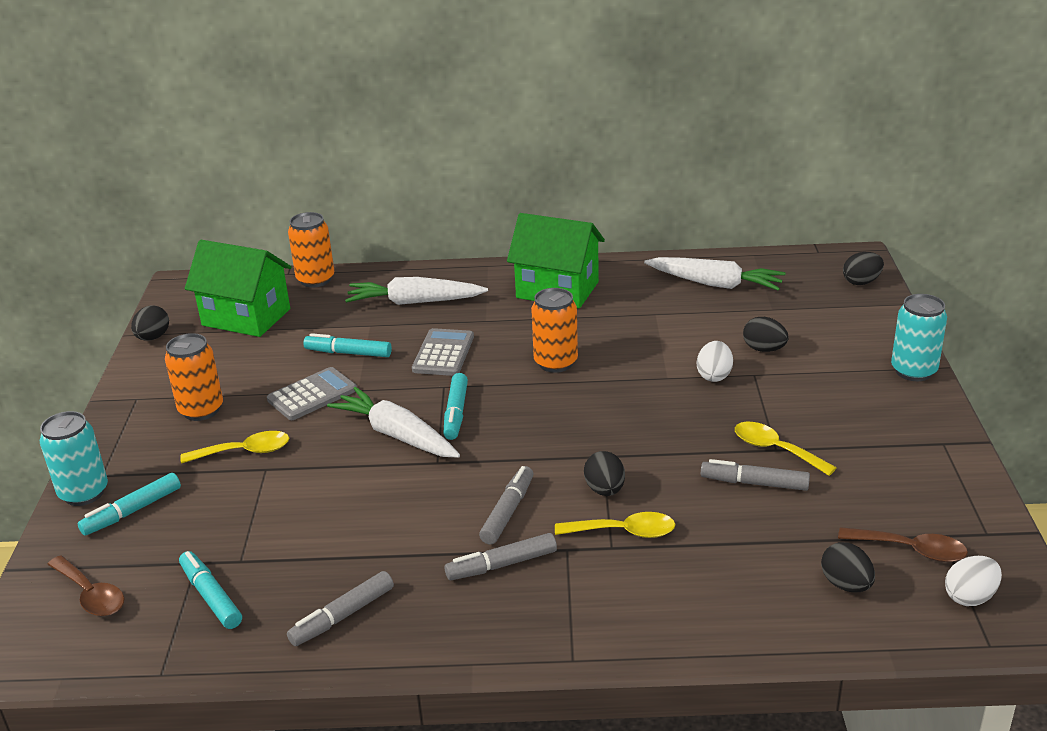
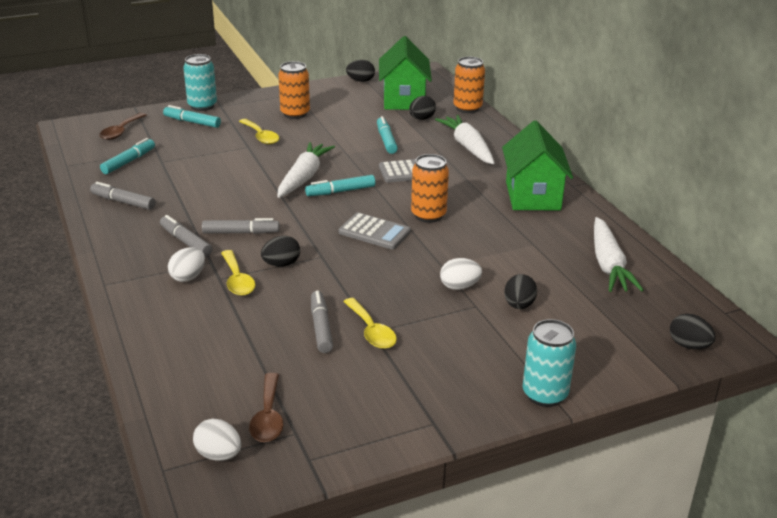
camera: 65 degrees right, 0 degrees up
grey calculator [267,367,357,420] -> grey calculator moved to [339,212,411,249]
yellow spoon [735,422,837,476] -> yellow spoon turned 135 degrees clockwise [343,298,397,349]
black egg [821,542,875,592] -> black egg moved to [409,96,436,120]
none -> white egg [168,247,205,282]

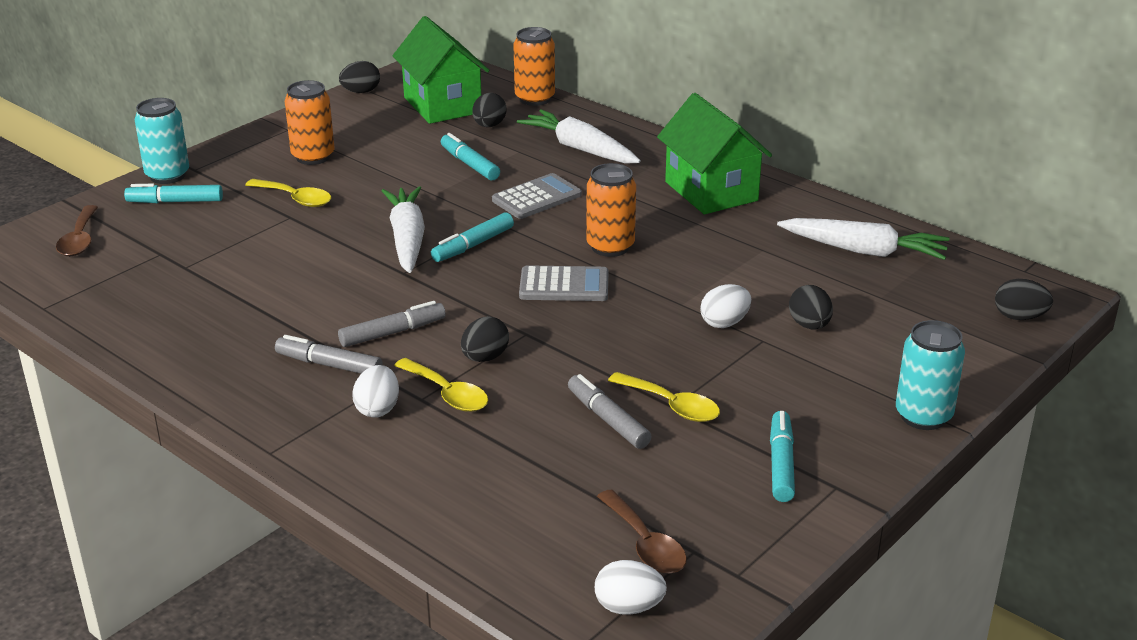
camera: 25 degrees left, 0 degrees up
grey marker [90,182,155,210] -> none
turquoise marker [100,138,155,174] -> turquoise marker moved to [770,411,795,502]
white carrot [594,217,643,292] -> white carrot turned 45 degrees counterclockwise [777,218,949,260]

